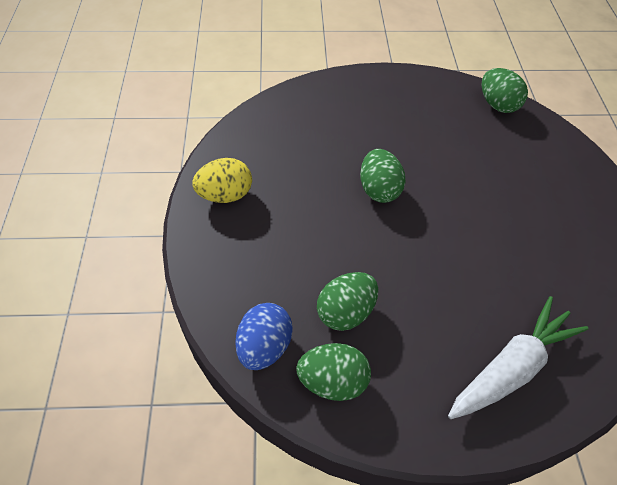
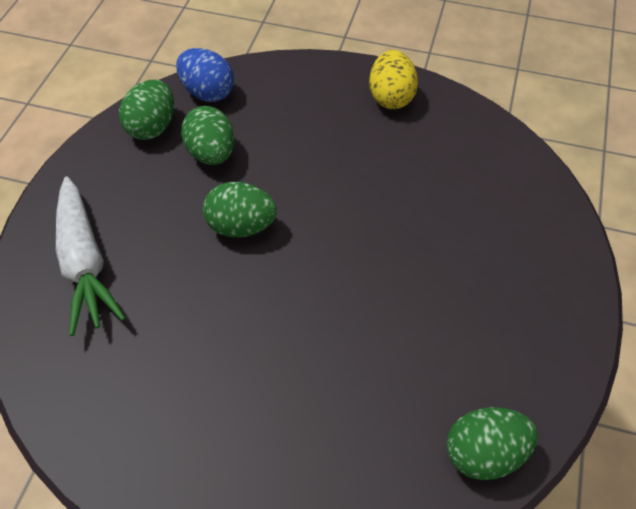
camera: 110 degrees right, 0 degrees up
green egg [360,149,405,203] -> green egg moved to [203,182,277,237]

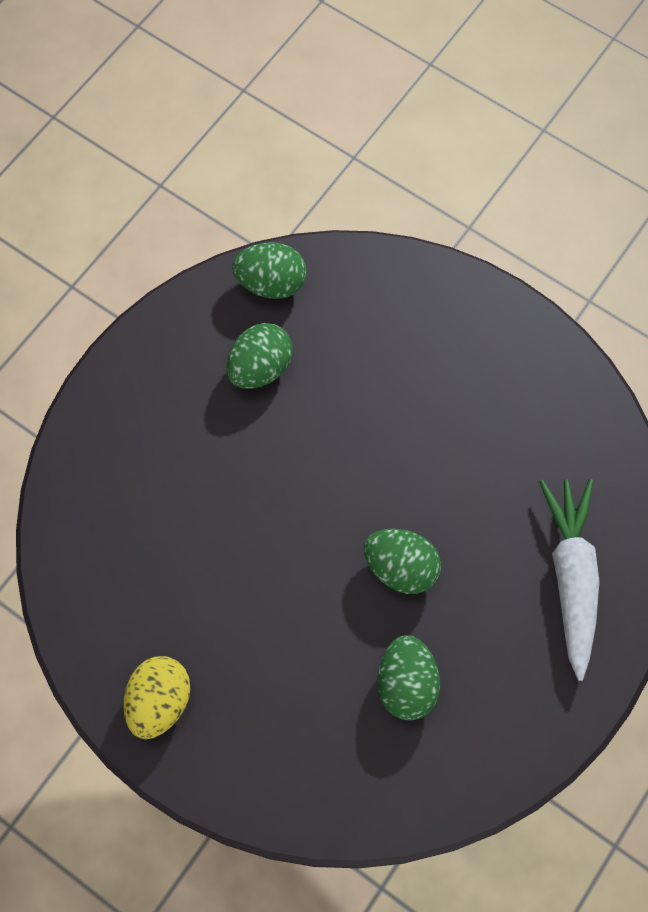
camera: 160 degrees left, 15 degrees up
green egg [119,80,174,140] -> green egg moved to [227,323,293,389]
blue egg [176,48,234,102] -> none

